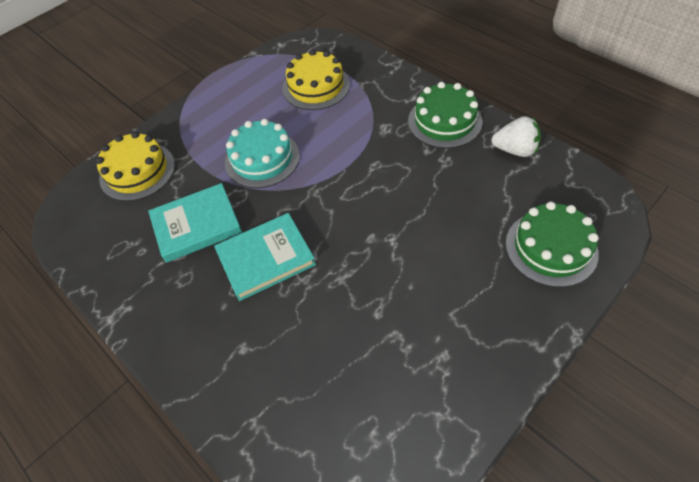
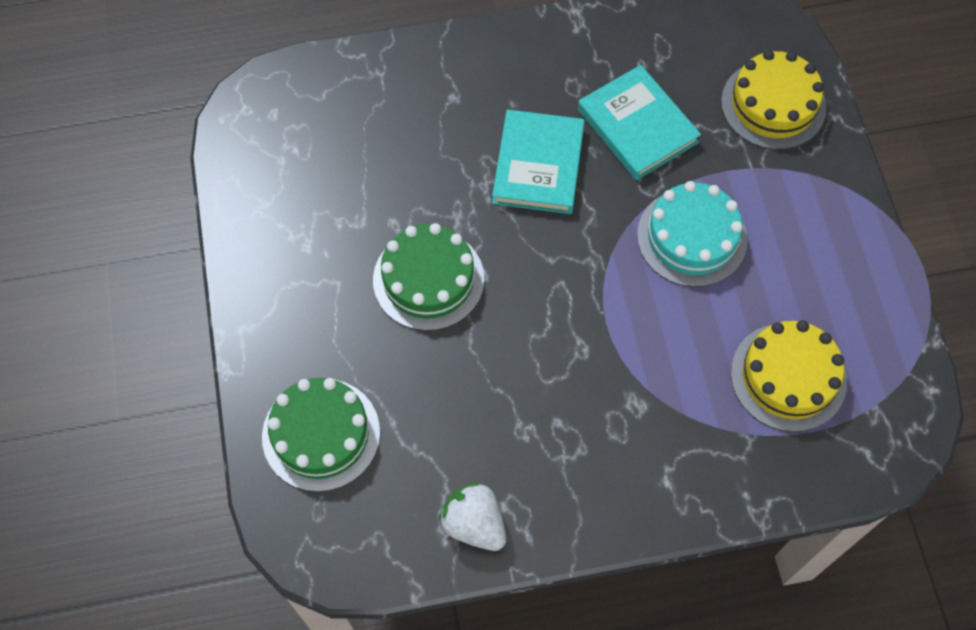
camera: 120 degrees right, 10 degrees up
turquoise book [148,183,242,263] -> turquoise book turned 45 degrees counterclockwise [578,65,701,180]
green cake [408,82,483,148] -> green cake moved to [373,223,484,331]
white strawberry [491,116,541,157] -> white strawberry turned 90 degrees clockwise [439,482,506,551]

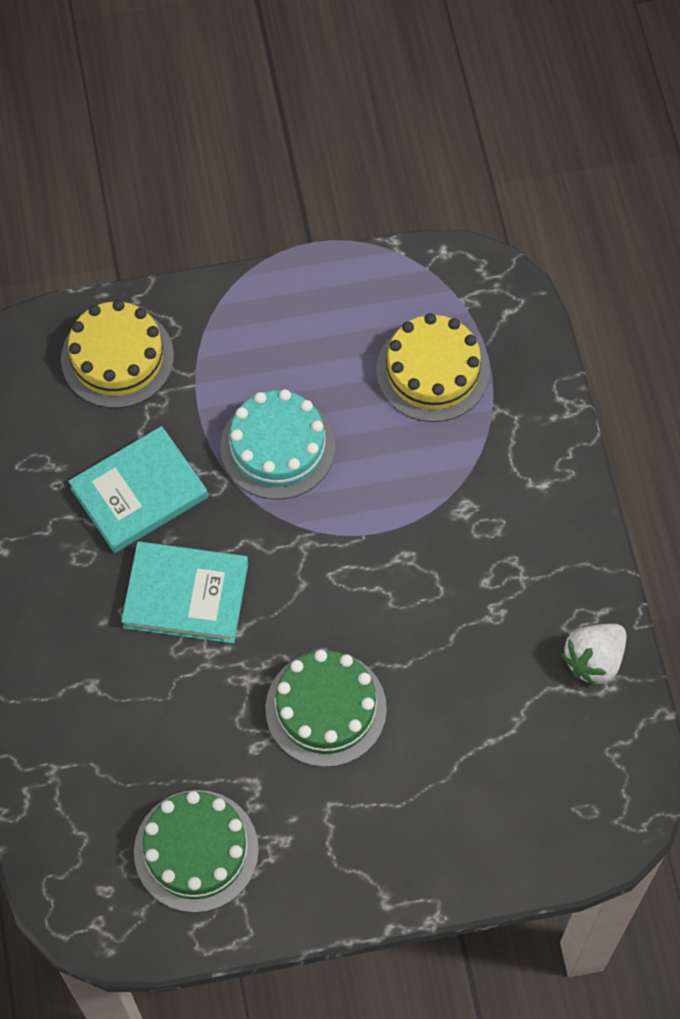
camera: 90 degrees left, 0 degrees up
green cake [262,378,380,492] -> green cake moved to [134,790,259,913]

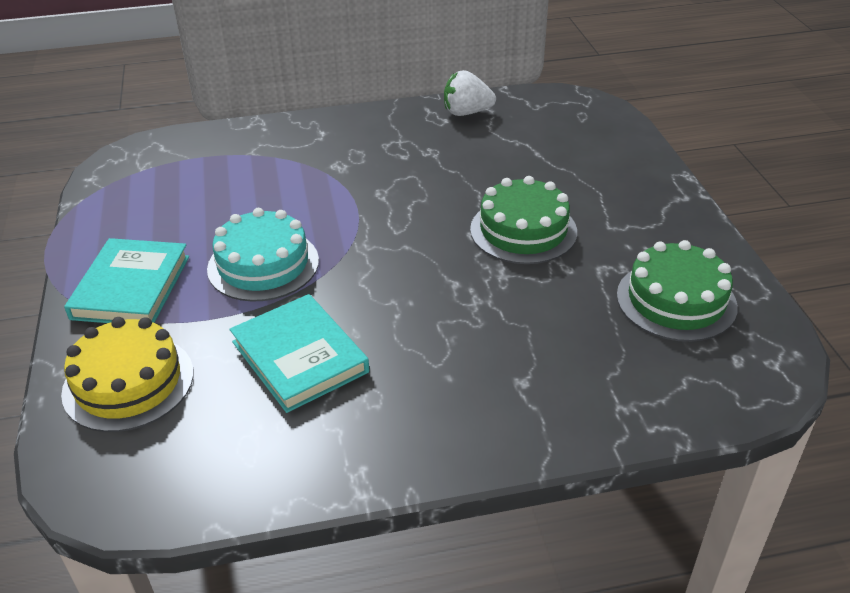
camera: 90 degrees left, 25 degrees down
turquoise book [121,541,248,643] -> turquoise book moved to [64,238,189,323]
yellow cake [376,313,489,422] -> none
white strawberry [562,624,627,687] -> white strawberry turned 135 degrees clockwise [444,70,496,116]

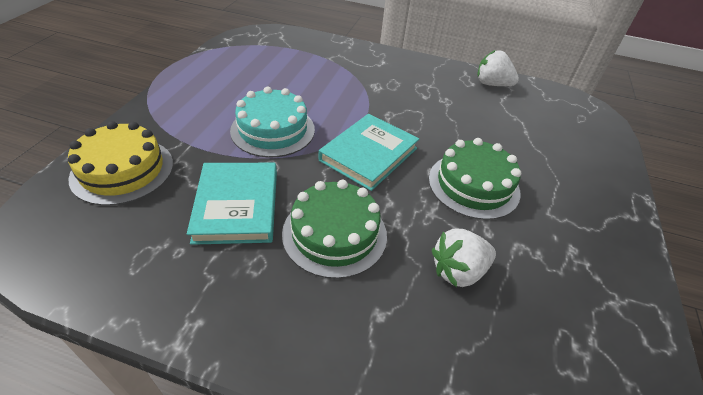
camera: 25 degrees right, 5 degrees up
turquoise book [64,238,189,323] -> turquoise book moved to [319,114,419,191]
green cake [617,240,738,342] -> green cake moved to [282,180,387,279]
none -> white strawberry [432,228,496,287]

